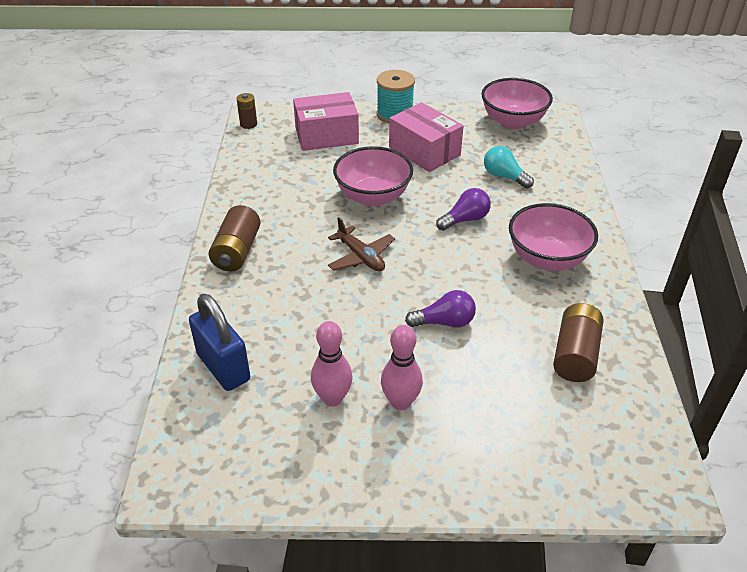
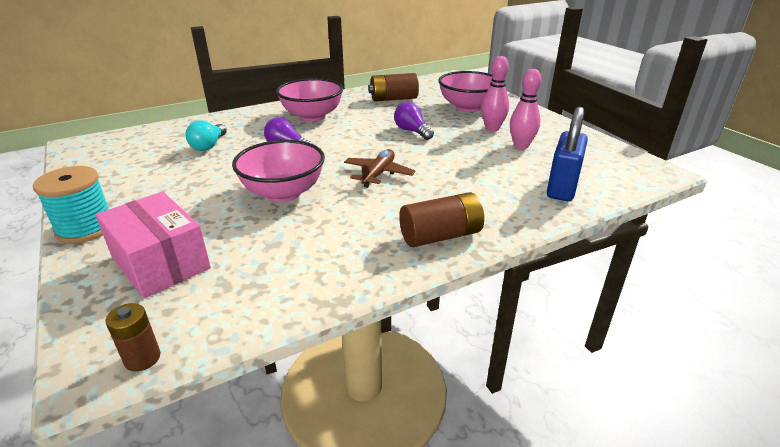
camera: 120 degrees left, 10 degrees down
pink box [389,102,463,172] -> none
pink bowl [481,78,553,130] -> pink bowl moved to [438,71,492,112]

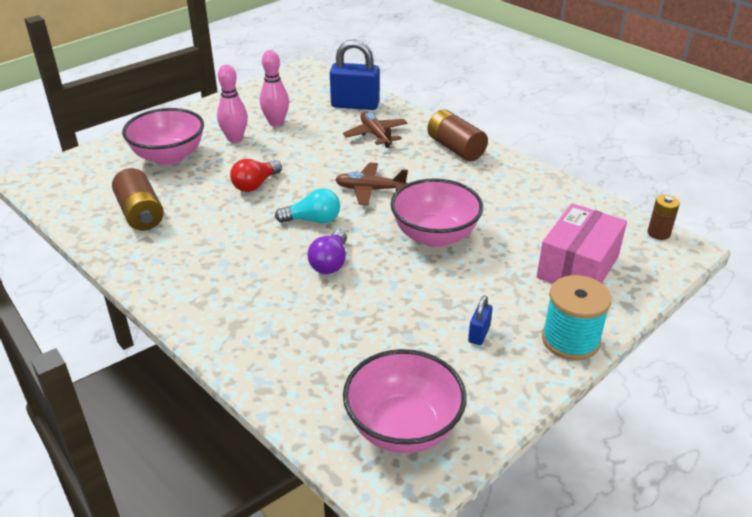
camera: 105 degrees left, 5 degrees up
turquoise light bulb [185,120,227,151] -> turquoise light bulb moved to [275,188,340,224]
pink bowl [276,78,343,121] -> pink bowl moved to [343,349,467,453]
purple light bulb [394,102,434,140] -> red light bulb [230,159,282,192]
none -> brown plane [343,111,408,148]
none -> blue padlock [468,296,493,345]

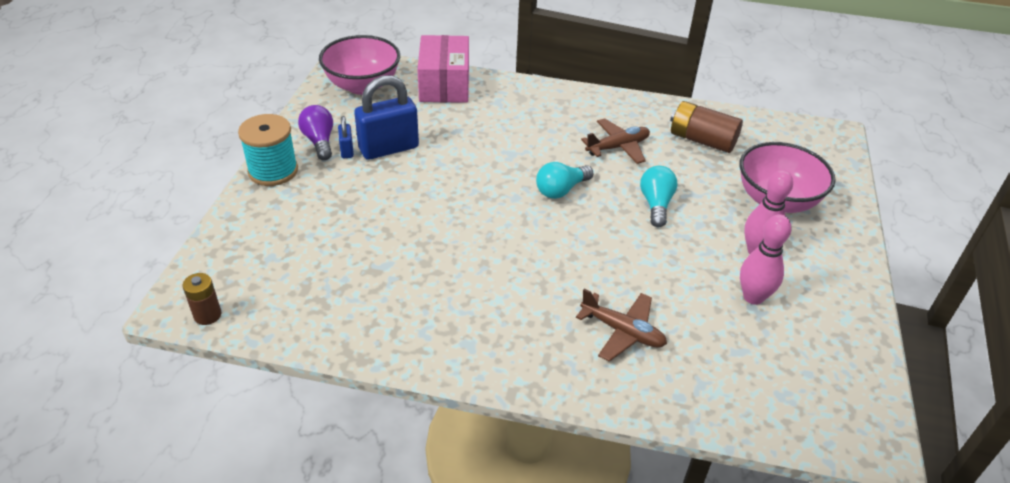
camera: 145 degrees right, 5 degrees up
red light bulb [230,159,282,192] -> turquoise light bulb [640,166,678,227]
purple light bulb [308,230,347,274] -> purple light bulb moved to [298,105,333,160]
blue padlock [330,40,380,110] -> blue padlock moved to [354,75,419,160]
brown plane [335,163,408,205] -> brown plane moved to [581,118,650,164]
pink bowl [390,178,483,247] -> none
brown battery [427,110,488,161] -> none
pink box [537,203,627,284] -> pink box moved to [417,35,469,103]

